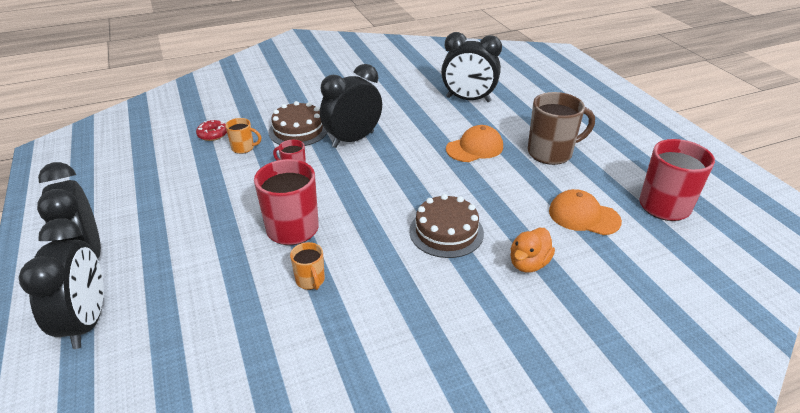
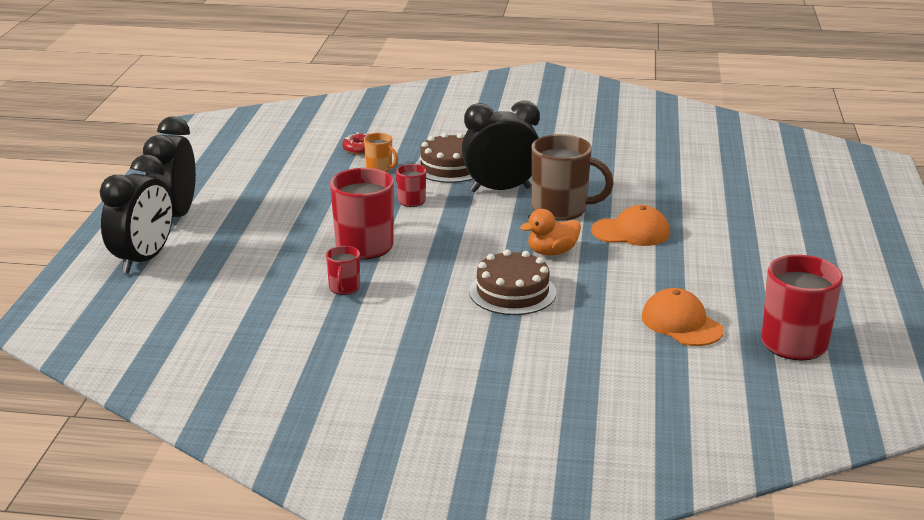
camera: 30 degrees right, 10 degrees down
orange mug [290,242,325,290] -> red mug [326,246,360,295]
black clock [441,32,502,102] -> none
orange duck [510,228,555,273] -> orange duck moved to [520,209,581,256]
brown mug [528,92,595,165] -> brown mug moved to [531,134,614,221]

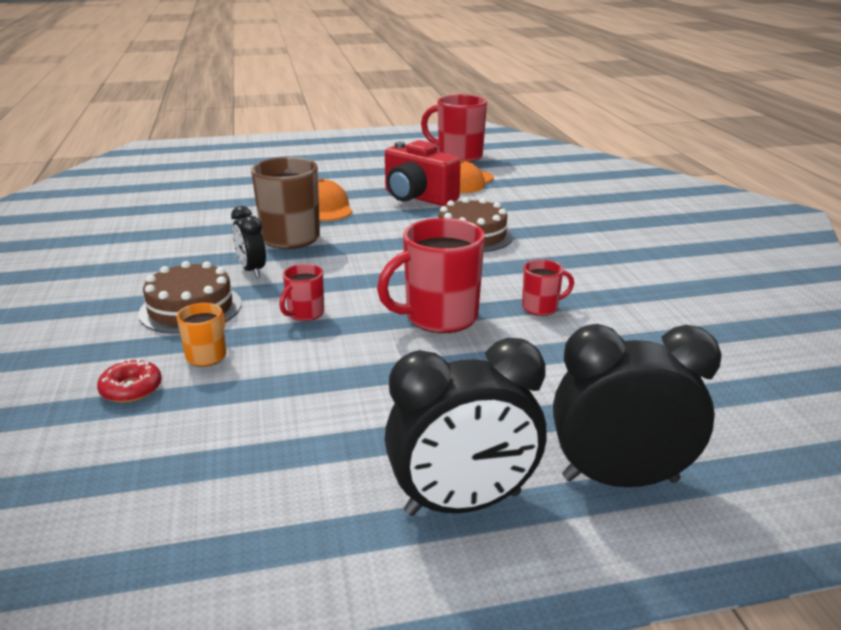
camera: 110 degrees left, 0 degrees up
black clock [462,101,540,192] -> black clock [231,206,266,278], size x0.56
orange duck [520,209,581,256] -> none
none -> red camera [385,140,461,206]

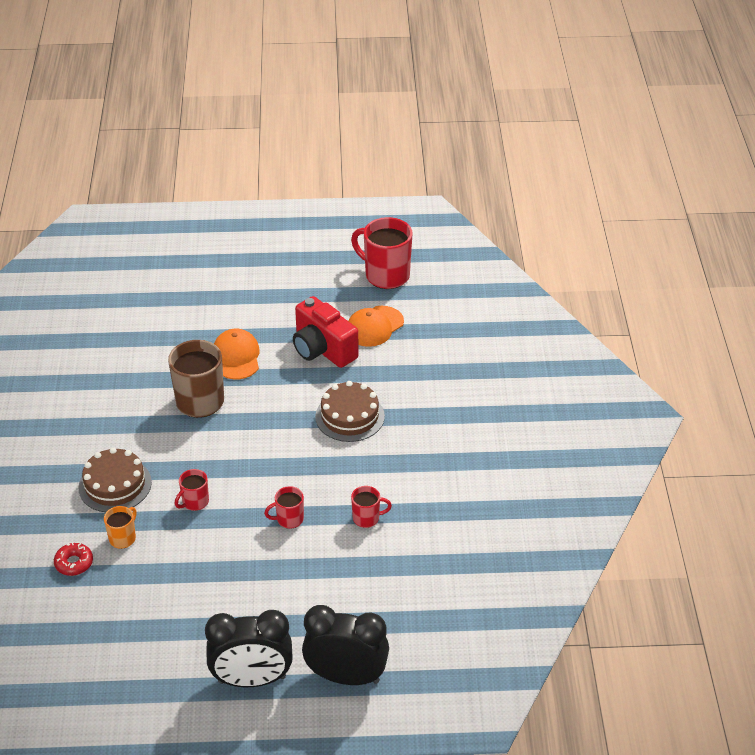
camera: 10 degrees right, 15 degrees up
black clock [231,206,266,278] -> none
red mug [377,218,485,333] -> red mug [264,486,304,529], size x0.51

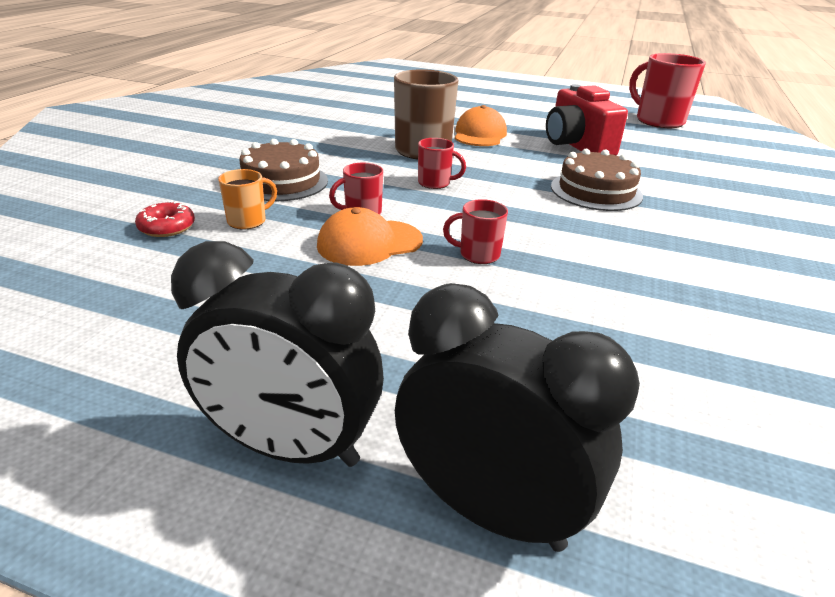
camera: 20 degrees right, 10 degrees down
orange cap [348,306,404,347] -> orange cap moved to [317,207,423,266]
red mug [351,486,392,528] -> red mug moved to [418,138,466,189]

